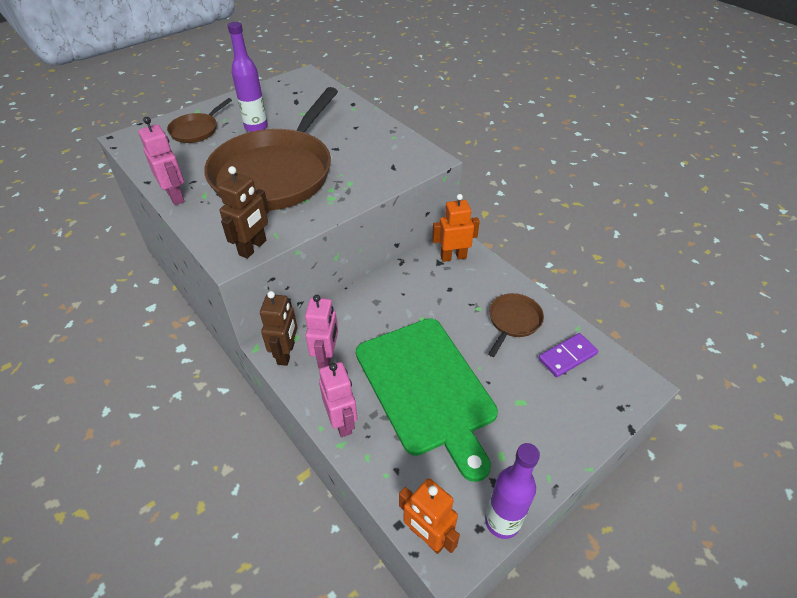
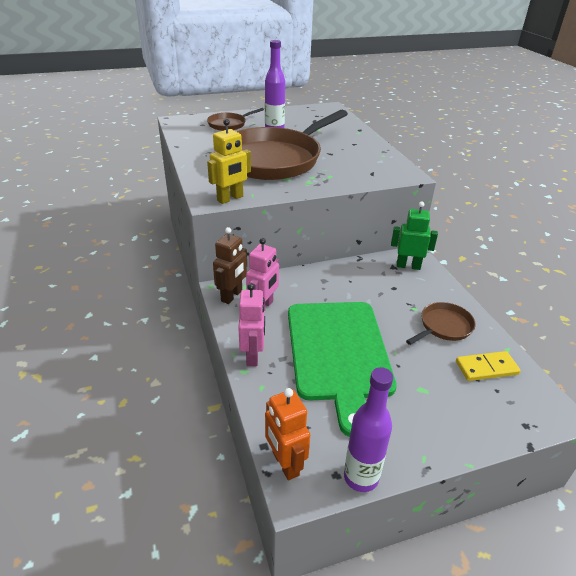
camera: 20 degrees right, 10 degrees down
pink robot [138,117,185,205] -> none
brown robot [218,166,269,259] -> yellow robot [207,119,251,204]
orange robot [432,194,480,262] -> green robot [391,201,438,270]
purple domino [538,333,598,377] -> yellow domino [456,351,521,381]

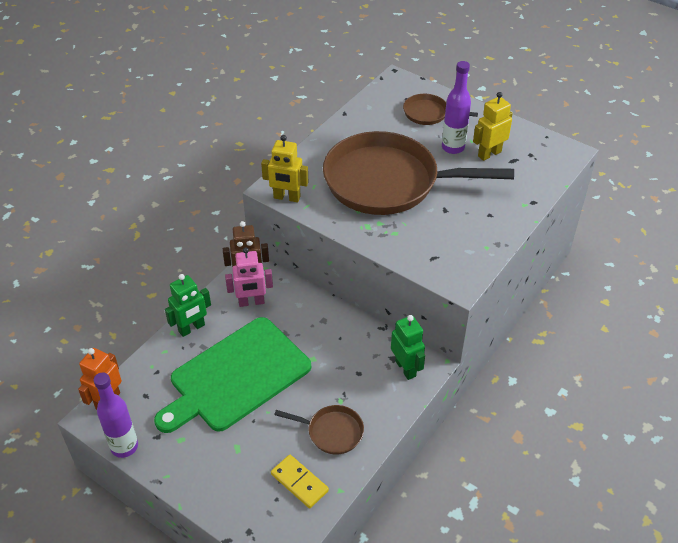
camera: 55 degrees right, 10 degrees up
pink robot [238,283,265,366] -> green robot [165,274,211,337]
none -> yellow robot [473,92,513,161]

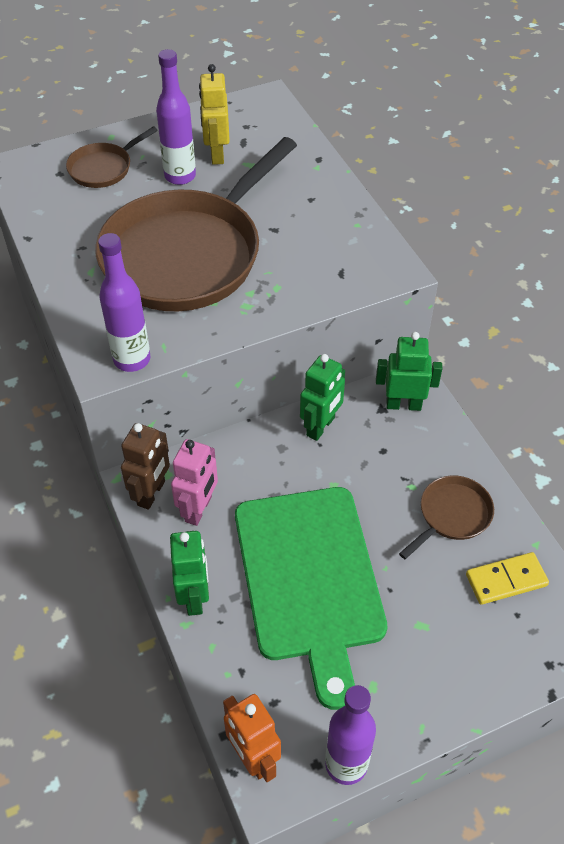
camera: 60 degrees left, 5 degrees up
yellow robot [261,135,309,202] -> purple bottle [98,233,150,372]
none -> green robot [300,354,345,441]

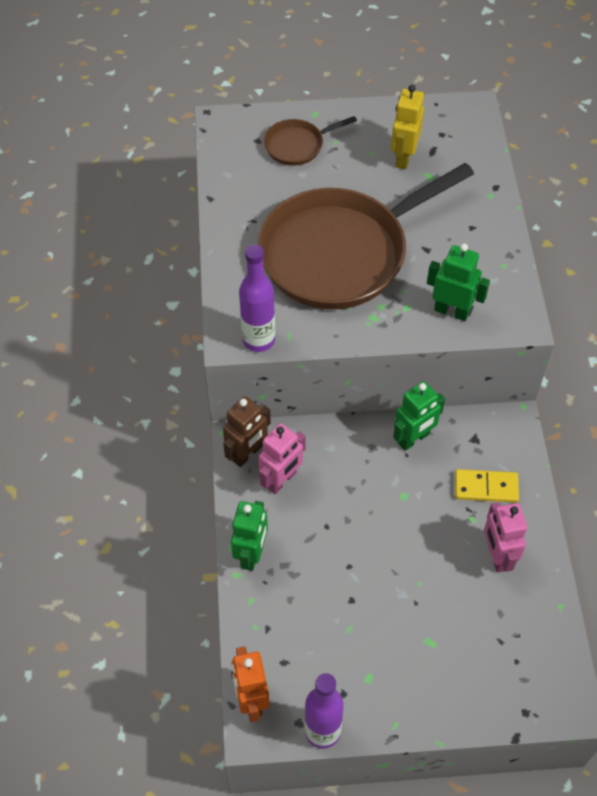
camera: 20 degrees right, 5 degrees up
purple bottle [156,49,196,185] -> none
green cutting board [235,487,387,710] -> none
green robot [376,332,442,411] -> green robot moved to [427,243,490,321]
brown pan [399,475,494,559] -> pink robot [484,502,527,573]
yellow domino [466,552,549,605] -> yellow domino moved to [455,469,519,503]

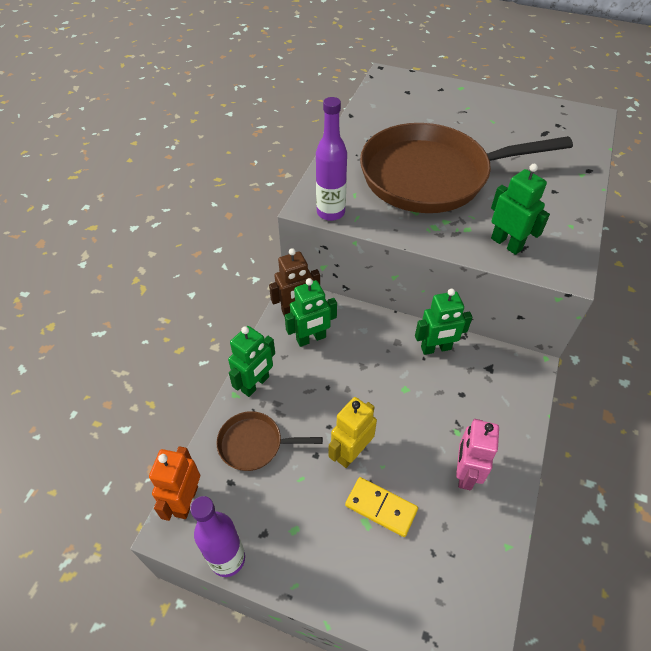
camera: 25 degrees right, 5 degrees down
pink robot [258,423,306,494] -> green robot [285,278,337,347]
brown pan [264,116,357,166] -> brown pan moved to [216,411,323,471]
yellow robot [391,85,424,169] -> yellow robot moved to [329,397,377,468]
yellow domino [455,469,519,503] -> yellow domino moved to [345,477,418,537]

